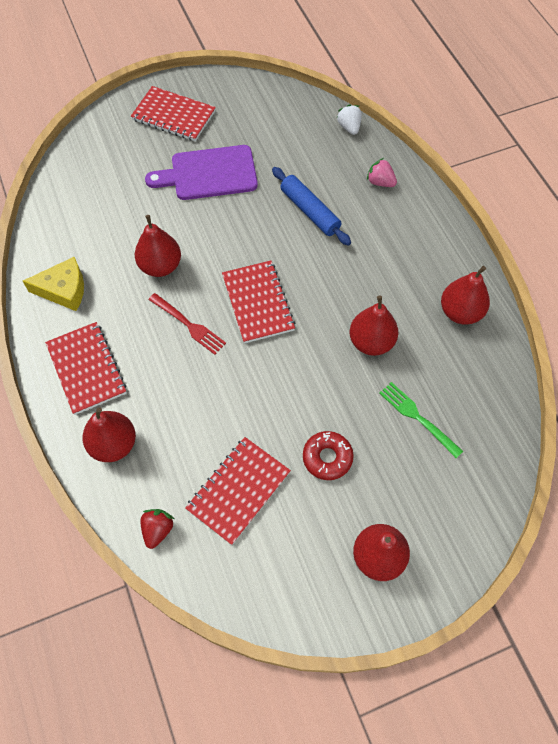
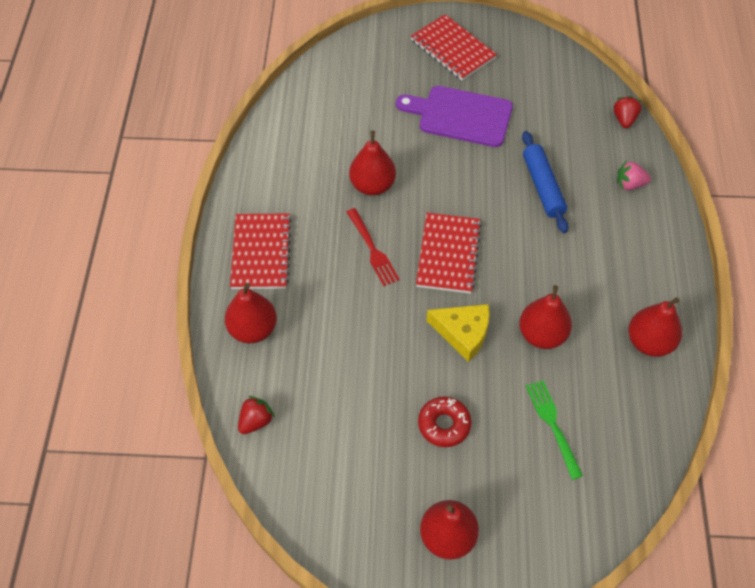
camera: 25 degrees right, 5 degrees down
yellow cheese [23,257,84,311] -> yellow cheese moved to [426,304,490,362]
red notebook [185,437,291,545] -> none
white strawberry [336,104,362,135] -> red strawberry [614,96,641,128]
pink strawberry [367,158,397,187] -> pink strawberry turned 60 degrees counterclockwise [617,161,651,190]

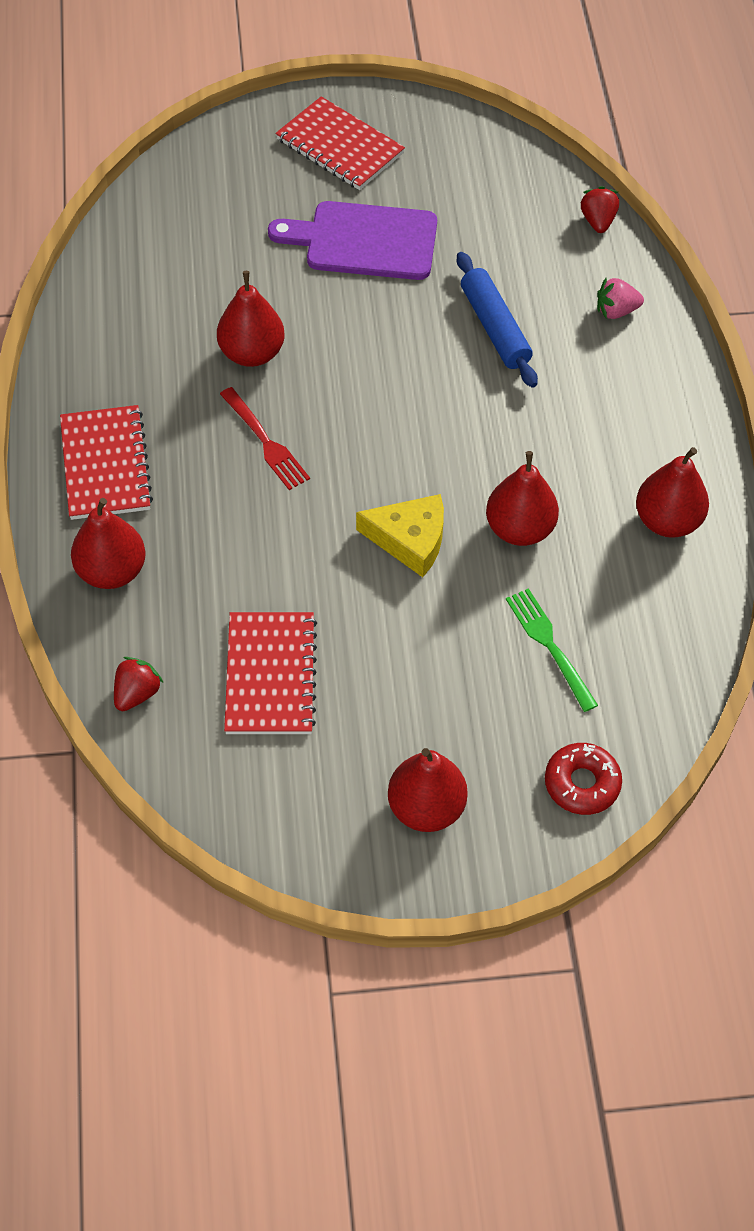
camera: 10 degrees left, 0 degrees up
red notebook [416,213,482,294] -> red notebook moved to [224,612,317,734]
red donut [418,397,472,447] -> red donut moved to [545,743,622,815]

